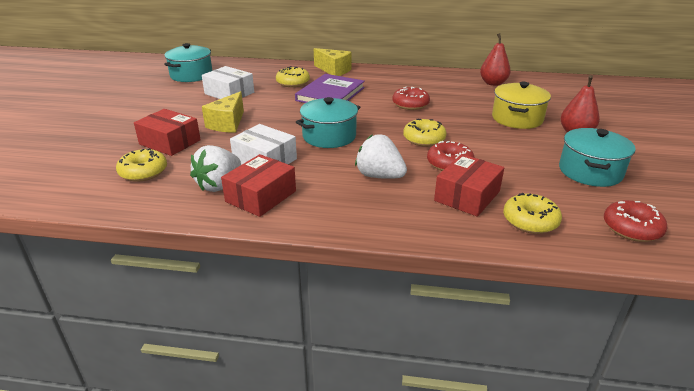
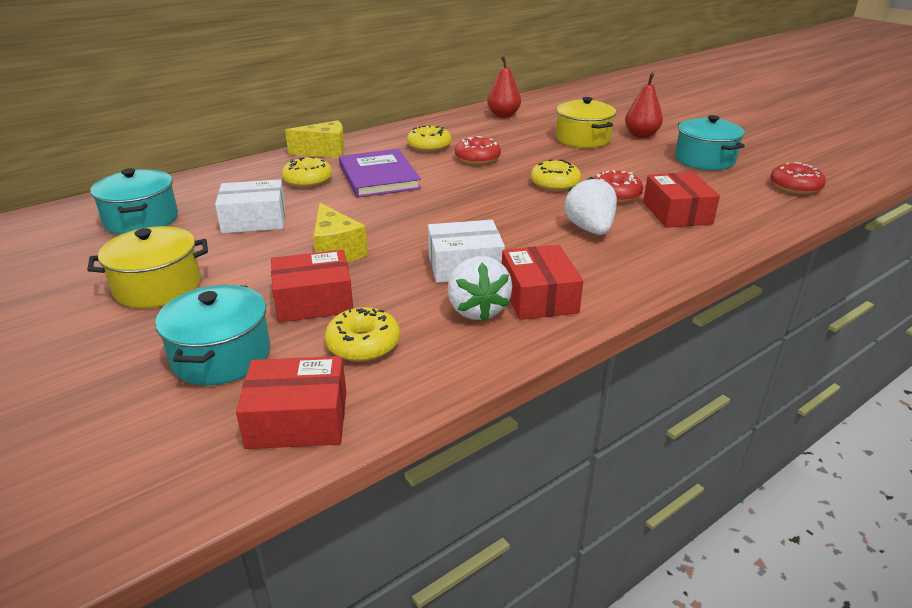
camera: 45 degrees left, 0 degrees up
turquoise pot [296,97,360,148] -> turquoise pot moved to [155,285,270,385]
white strawberry [355,134,407,179] -> white strawberry turned 90 degrees clockwise [564,176,617,235]
yellow donut [503,193,562,234] -> yellow donut moved to [407,125,451,152]
none -> yellow pot [87,226,208,308]
none -> red box [236,356,346,449]

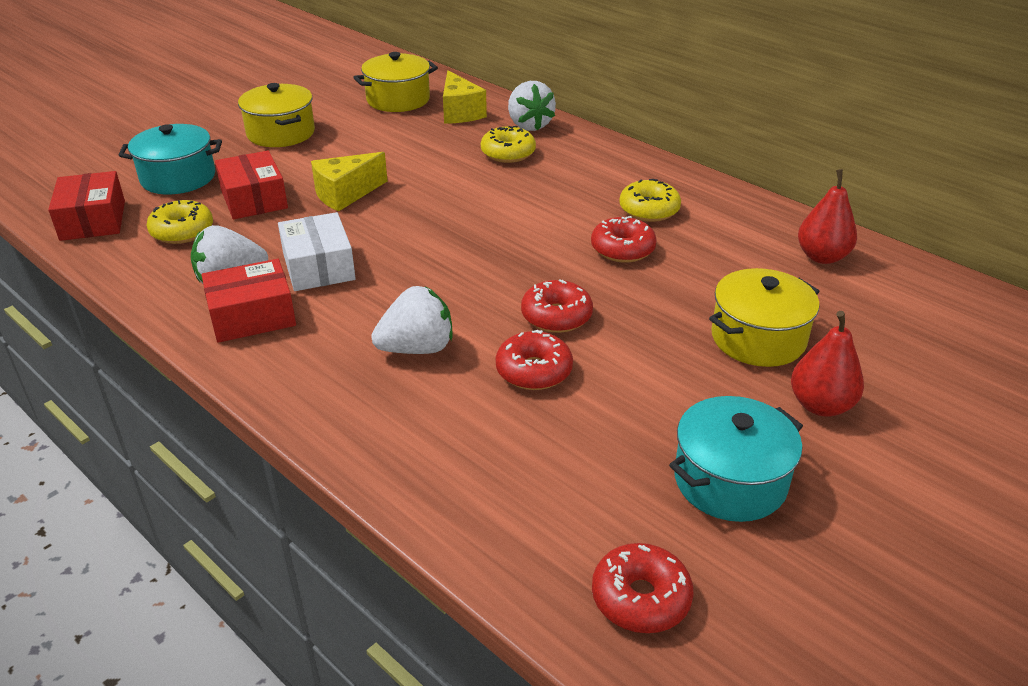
camera: 80 degrees right, 5 degrees up
turquoise pot [90,168,178,235] -> yellow pot [353,52,438,112]
white box [215,179,286,234] -> none
yellow cheese [285,120,345,158] -> yellow cheese moved to [443,71,487,124]
purple book [339,149,421,198] -> none
yellow donut [531,159,581,191] -> red donut [521,279,593,333]
red box [643,172,720,228] -> none
none -> white strawberry [508,81,556,131]

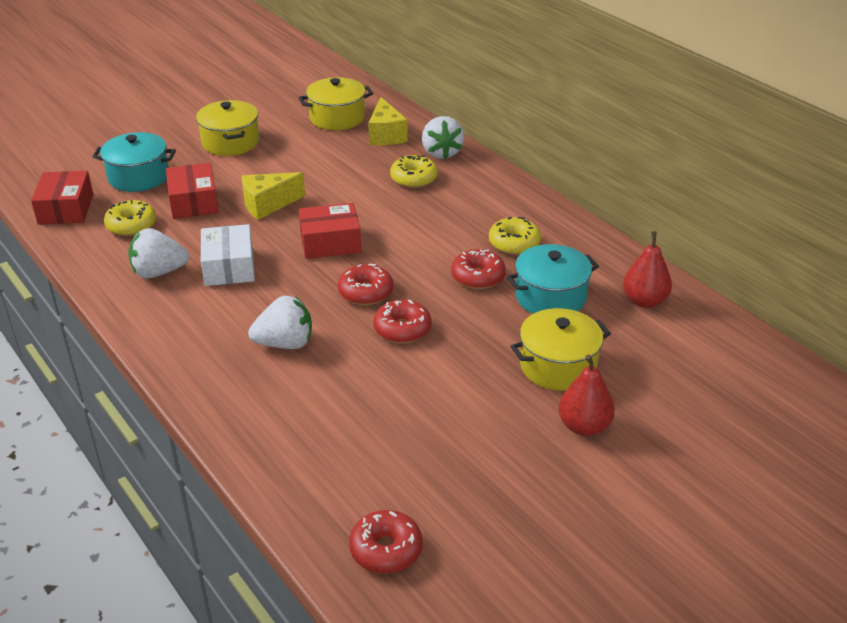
camera: 10 degrees right, 0 degrees up
red box [201,259,296,343] -> red box moved to [298,203,361,259]
red donut [496,330,573,390] -> red donut moved to [338,264,393,305]
turquoise pot [669,396,803,522] -> turquoise pot moved to [507,244,599,314]

